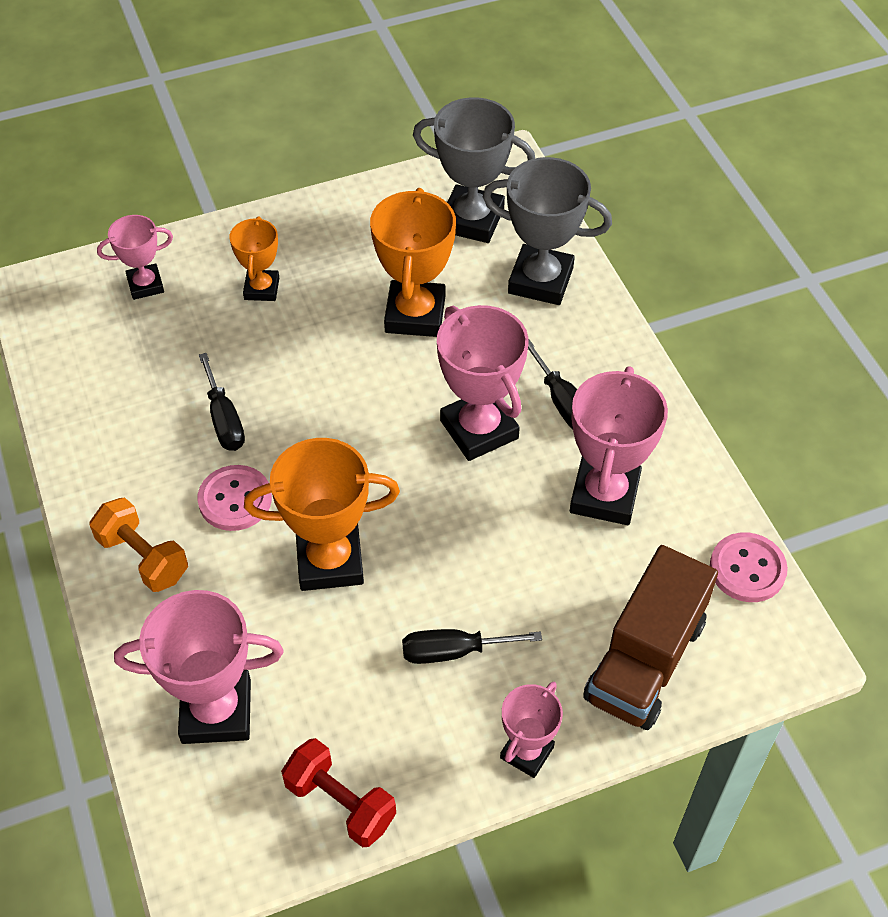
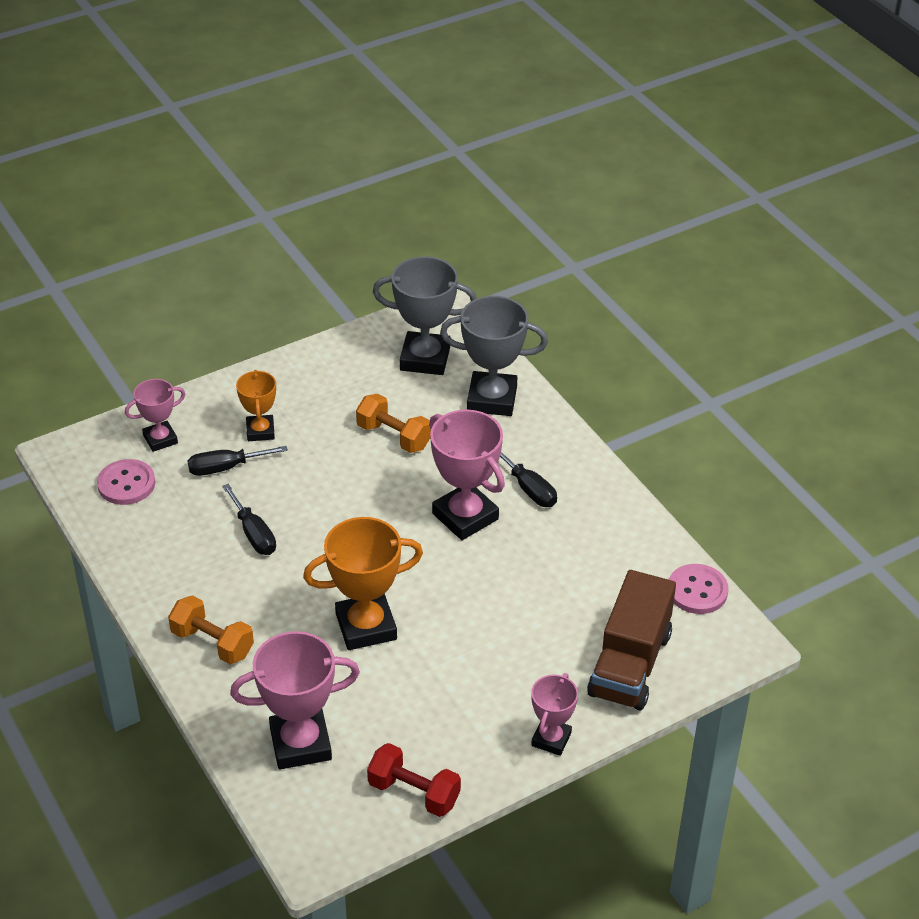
camera: 10 degrees left, 10 degrees down
pink button [197,465,272,531] -> pink button moved to [97,459,155,505]
orange trophy [370,188,456,337] -> orange dumbbell [356,393,431,453]
black screwdriver [402,629,542,664] -> black screwdriver moved to [187,446,288,476]
pink trophy [570,366,668,525] -> none

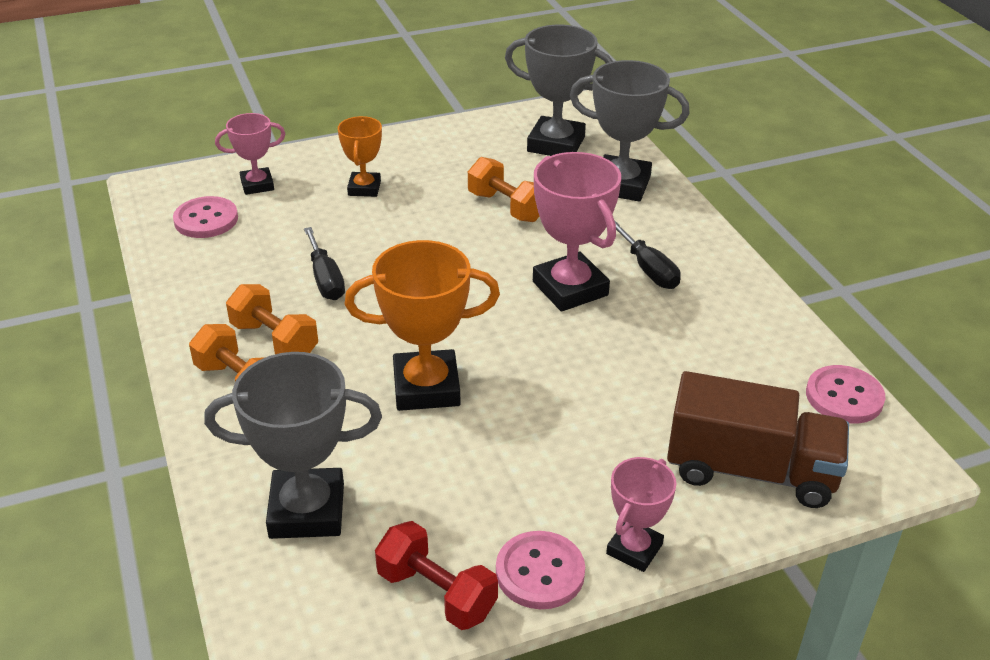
camera: 10 degrees right, 5 degrees down
black screwdriver [187,446,288,476] -> none
pink trophy [230,631,360,769] -> grey trophy [204,352,382,539]
brown truck [587,570,676,711] -> brown truck turned 105 degrees counterclockwise [667,371,849,508]
none -> orange dumbbell [226,284,318,354]
none -> pink button [496,531,585,609]

